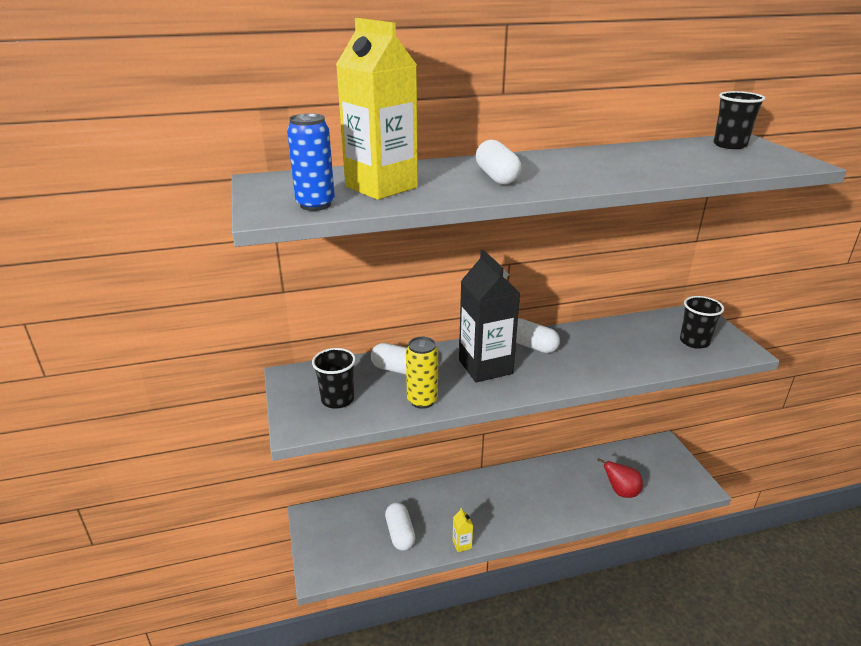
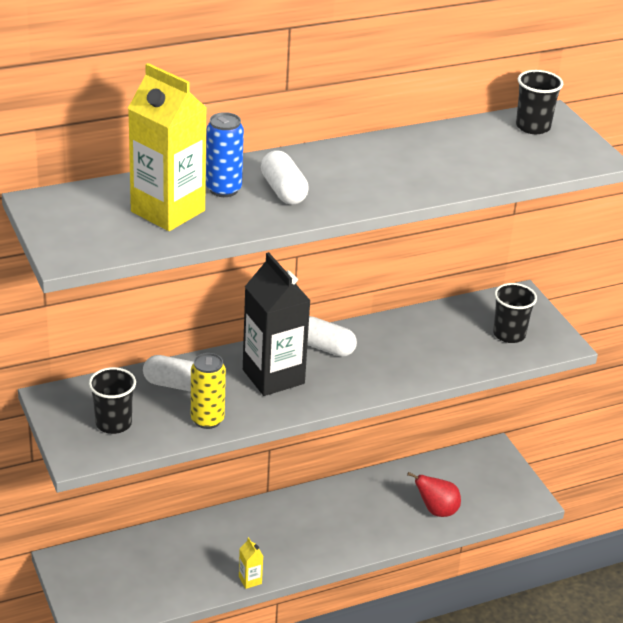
camera: 10 degrees left, 5 degrees up
blue can [287,113,335,211] -> blue can moved to [206,112,244,197]
white capsule [385,502,416,551] -> none

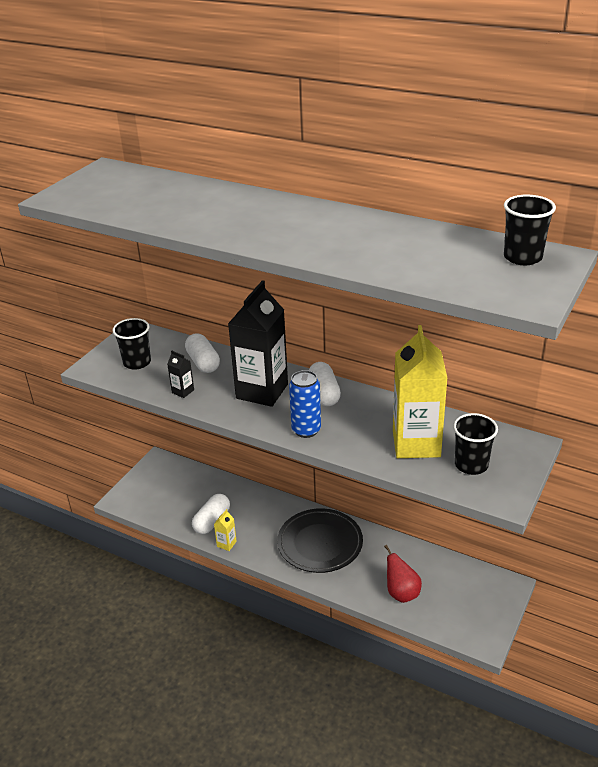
camera: 55 degrees right, 0 degrees up
yellow carton [128,63,207,231] -> yellow carton moved to [393,325,448,458]
yellow can [191,353,226,429] -> black carton [167,351,194,398]
blue can [206,112,244,197] -> blue can moved to [289,370,321,438]
white capsule [261,151,309,204] -> white capsule moved to [192,494,230,534]
none -> black plate [277,508,363,573]

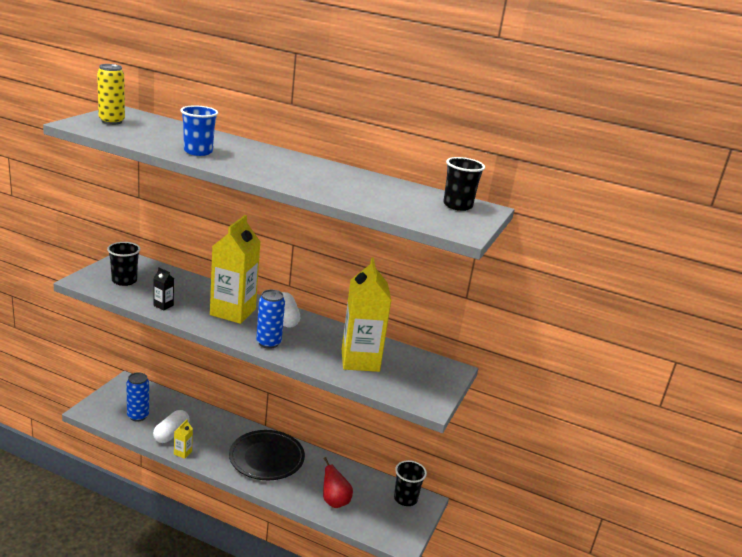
camera: 10 degrees left, 10 degrees down
white capsule [185,333,220,373] -> none
black carton [228,280,288,407] -> yellow carton [210,215,260,324]
black cup [453,413,498,475] -> black cup moved to [394,460,427,506]
none -> yellow can [97,64,125,125]
none -> blue can [126,372,149,421]
none -> blue cup [180,105,218,156]

